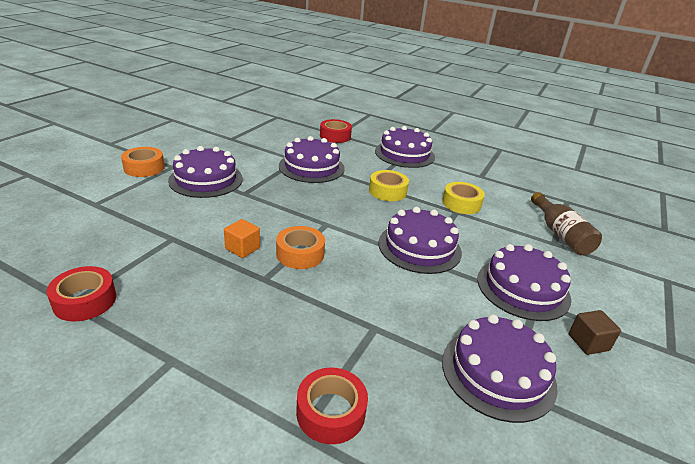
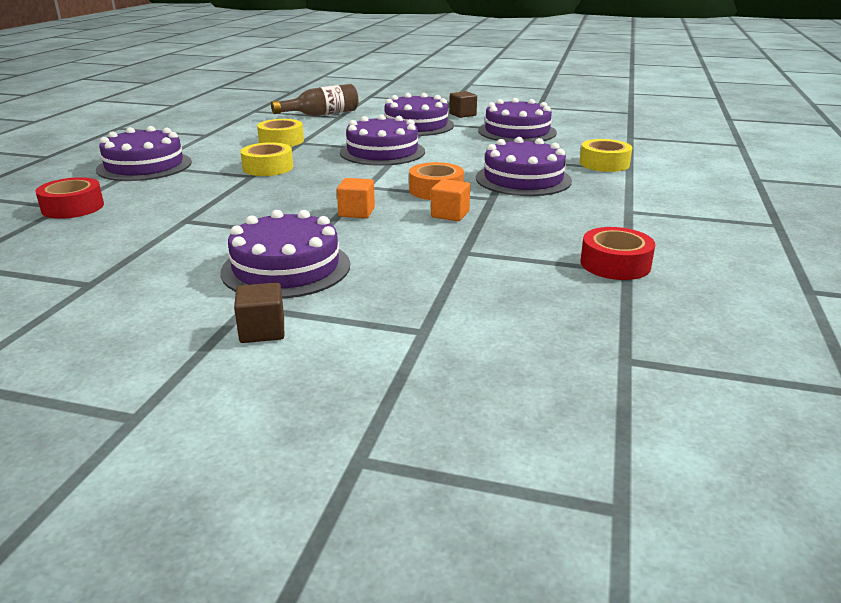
camera: 100 degrees left, 5 degrees down
orange tape [121,147,165,177] -> brown cube [234,283,284,343]
purple cake [279,136,345,183] -> purple cake moved to [476,137,572,196]
red tape [296,367,368,444] -> yellow tape [580,139,632,172]
none -> orange cube [337,178,375,218]

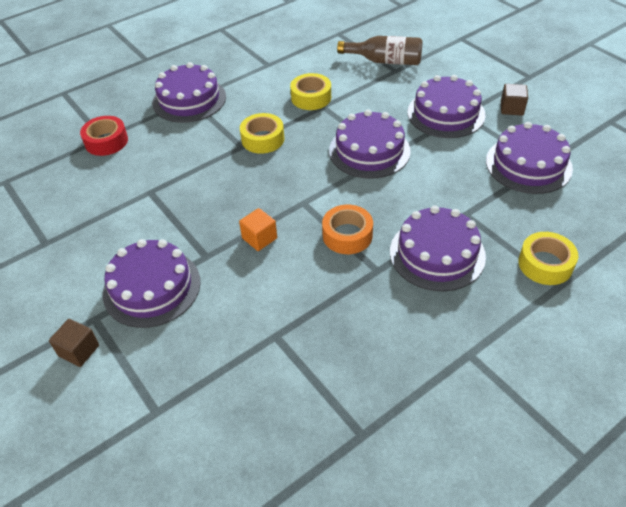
camera: 40 degrees right, 20 degrees up
orange cube [431,179,470,221] -> none
red tape [580,227,655,280] -> none

